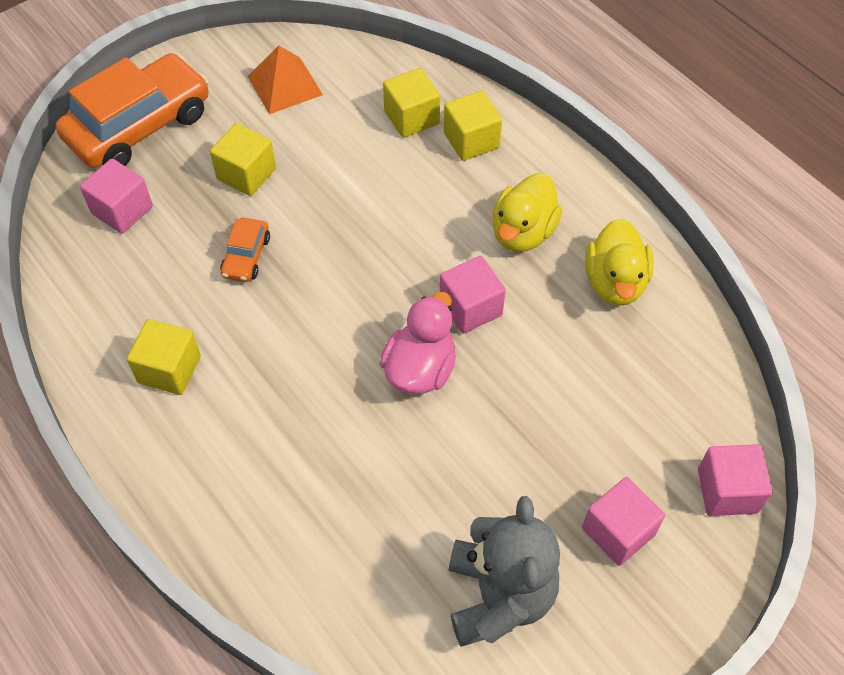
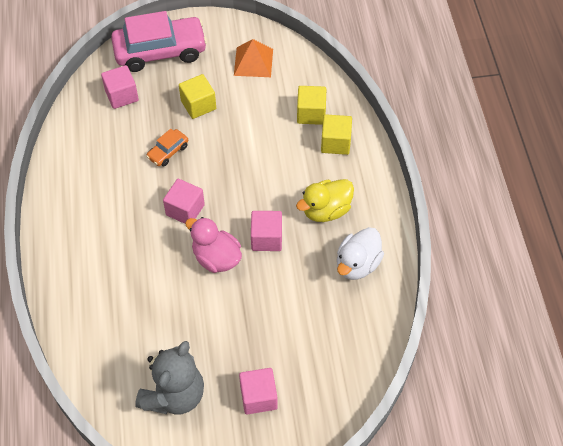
camera: 30 degrees right, 0 degrees up
orange car [56,53,209,168] -> pink car [111,11,207,72]
yellow cube [127,319,201,395] -> none
pink duck [380,292,456,394] -> pink duck turned 105 degrees counterclockwise [185,217,242,273]
yellow duck [585,218,654,306] -> white duck [337,227,384,280]
pink cube [698,444,773,516] -> pink cube moved to [163,179,205,224]

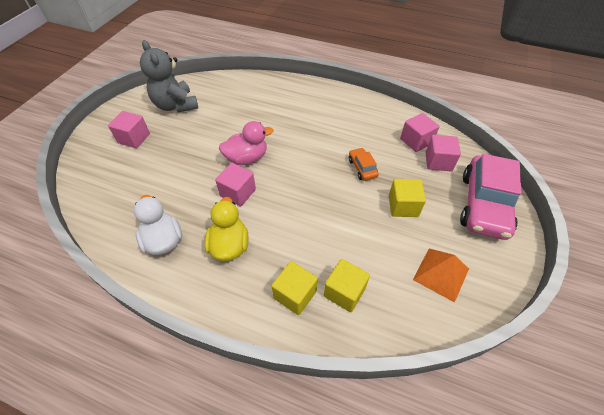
camera: 120 degrees right, 5 degrees down
pink cube [163,179,205,224] -> pink cube moved to [400,113,440,152]

